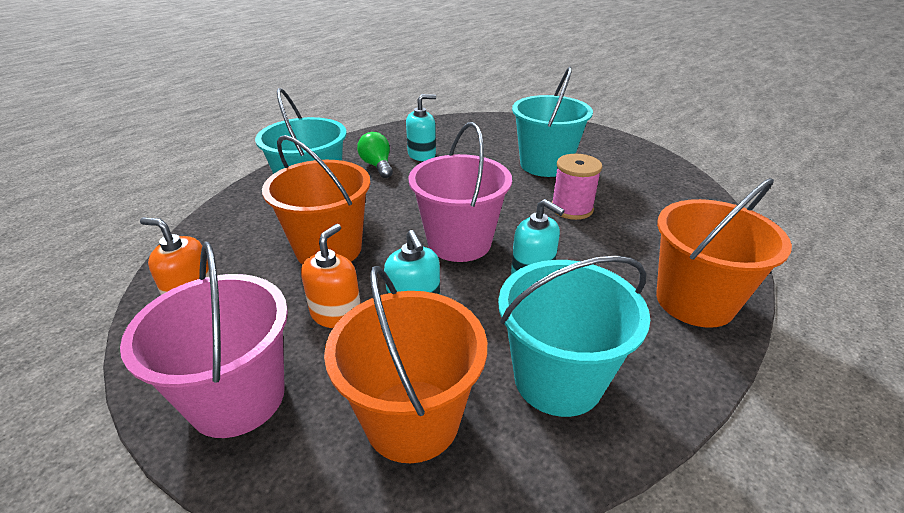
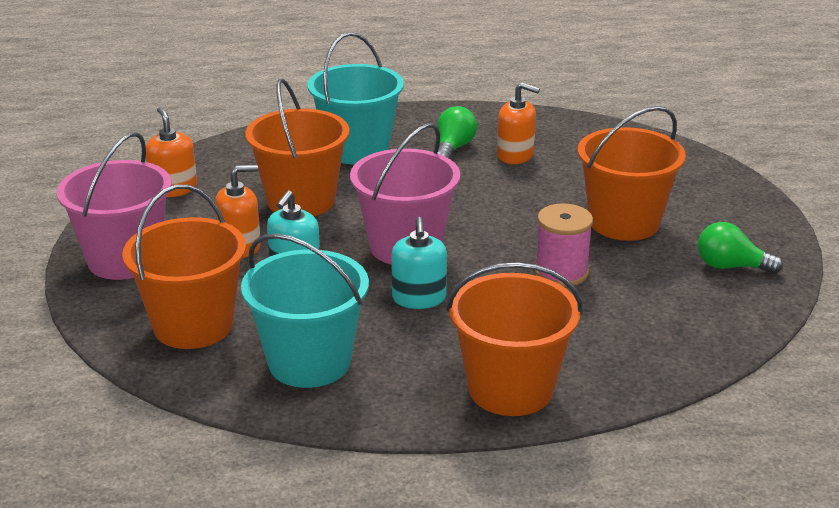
camera: 45 degrees right, 5 degrees down
turquoise soap dispenser [406,94,436,161] -> orange soap dispenser [497,82,540,164]
turquoise bucket [512,67,593,177] -> orange bucket [578,106,686,241]
none -> green light bulb [698,222,783,274]

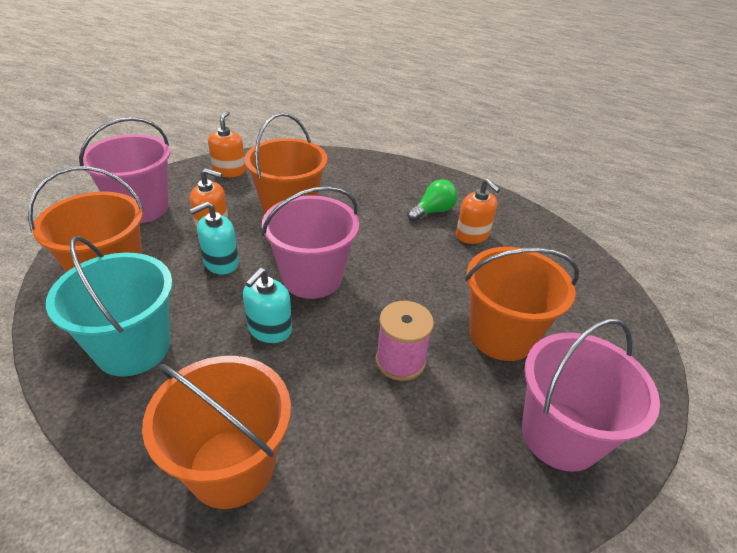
camera: 30 degrees right, 10 degrees up
turquoise bucket [307,32,404,165] -> none
green light bulb [698,222,783,274] -> pink bucket [522,318,660,472]

